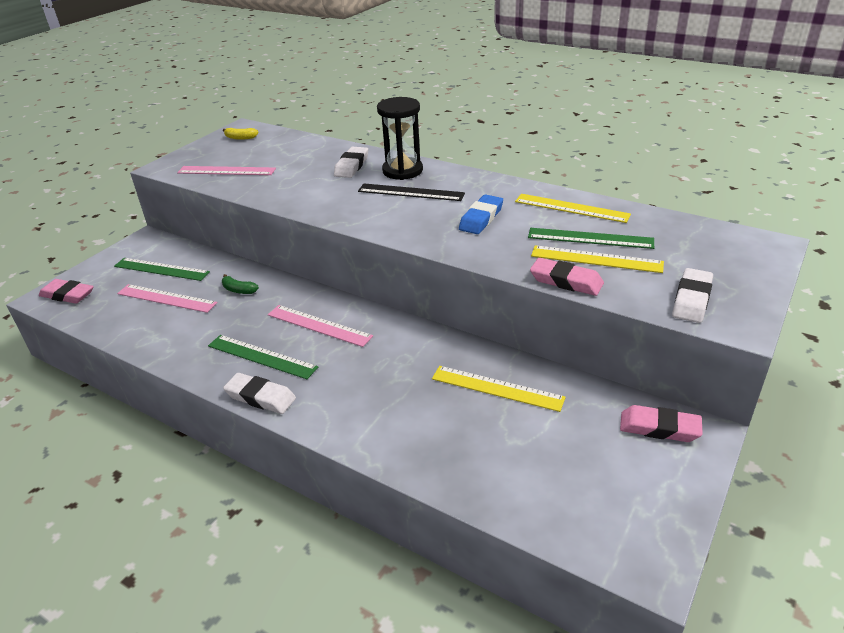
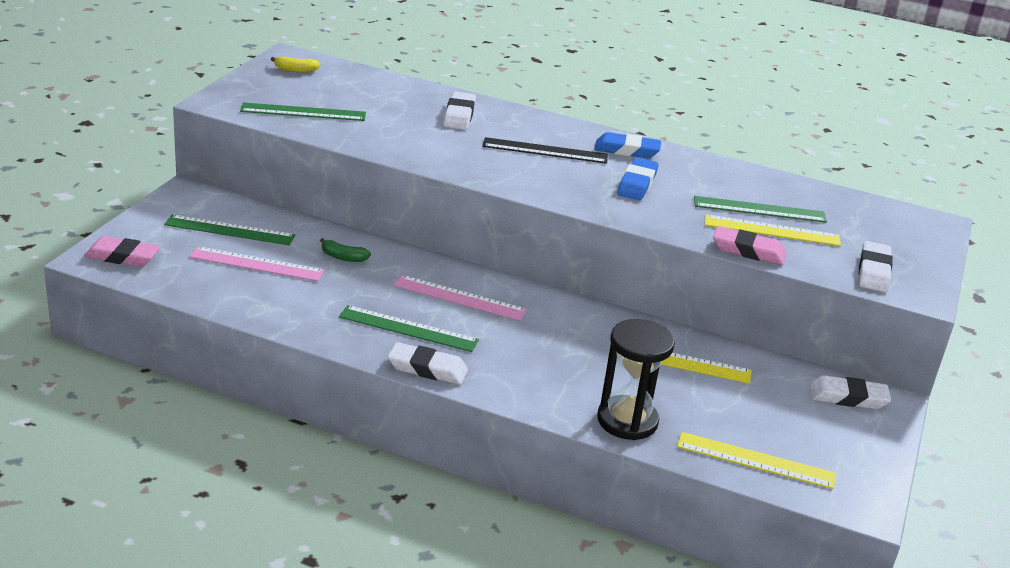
camera: 15 degrees left, 5 degrees down
pink ruler [177,166,276,175] -> green ruler [240,102,366,121]
black hourglass [377,97,423,180] -> black hourglass moved to [597,319,675,440]
yellow ruler [515,194,631,223] -> yellow ruler moved to [677,432,836,489]
pink eraser [620,405,703,442] -> white eraser [810,375,891,409]
none -> blue eraser [594,132,661,158]

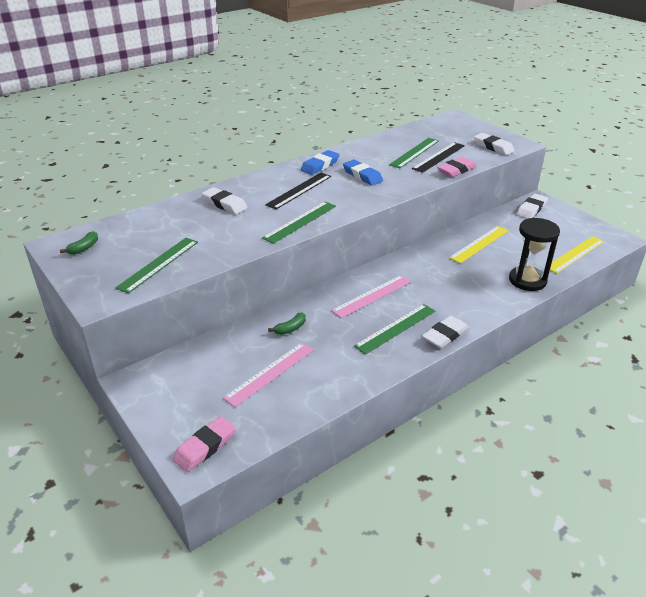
camera: 55 degrees left, 5 degrees up
green ruler [164,215,295,245] -> green ruler moved to [262,202,336,244]
yellow banana [271,56,320,72] -> green banana [60,231,98,255]
yellow ruler [705,214,841,246] -> black ruler [412,142,465,173]

